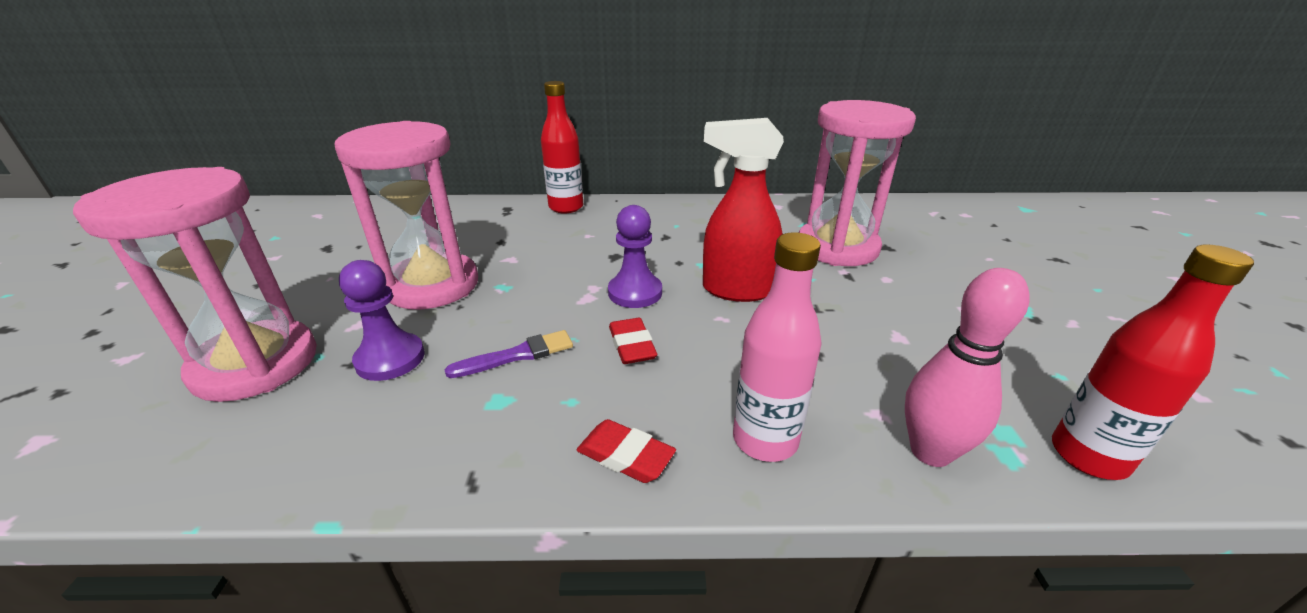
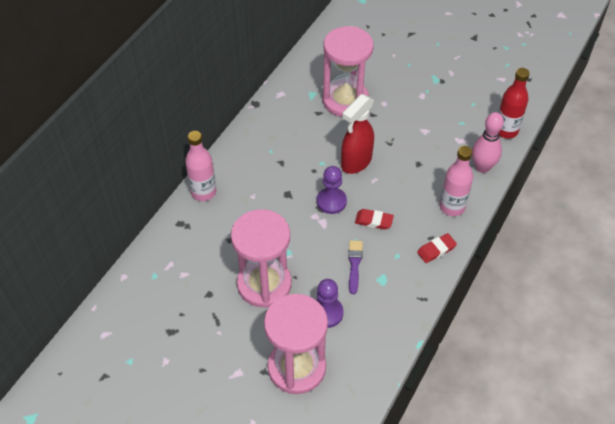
camera: 60 degrees left, 20 degrees up
red bottle [541,81,583,213] -> pink bottle [185,131,216,201]

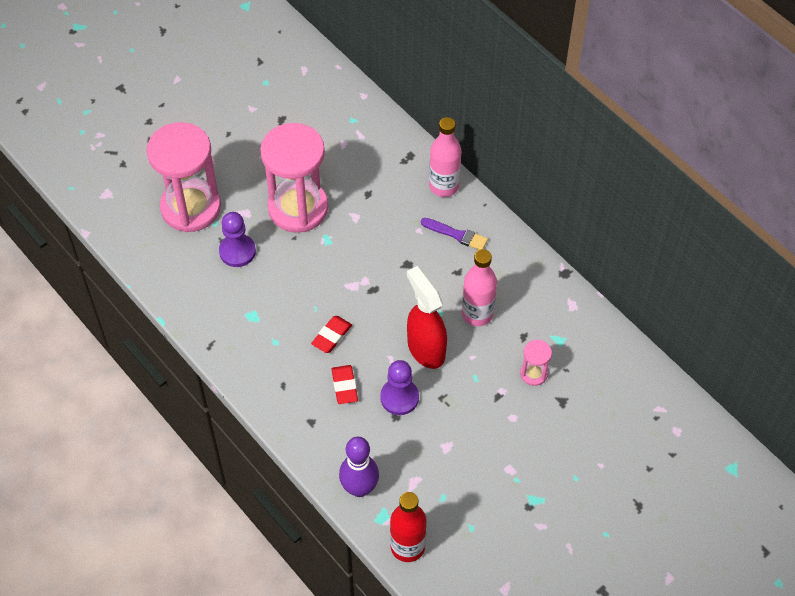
camera: 110 degrees right, 5 degrees up
purple pawn [317,166,347,214] -> purple pawn moved to [380,360,419,415]
pink hourglass [322,26,374,117] -> pink hourglass [520,340,552,386], size x0.43
purple brush [348,240,363,294] -> purple brush moved to [421,218,488,250]
red eraser [417,233,457,263] -> red eraser moved to [331,365,358,404]
pink bottle [440,146,473,216] -> pink bottle moved to [462,249,497,326]
pink bowling pin [472,112,504,173] -> purple bowling pin [339,437,379,497]

